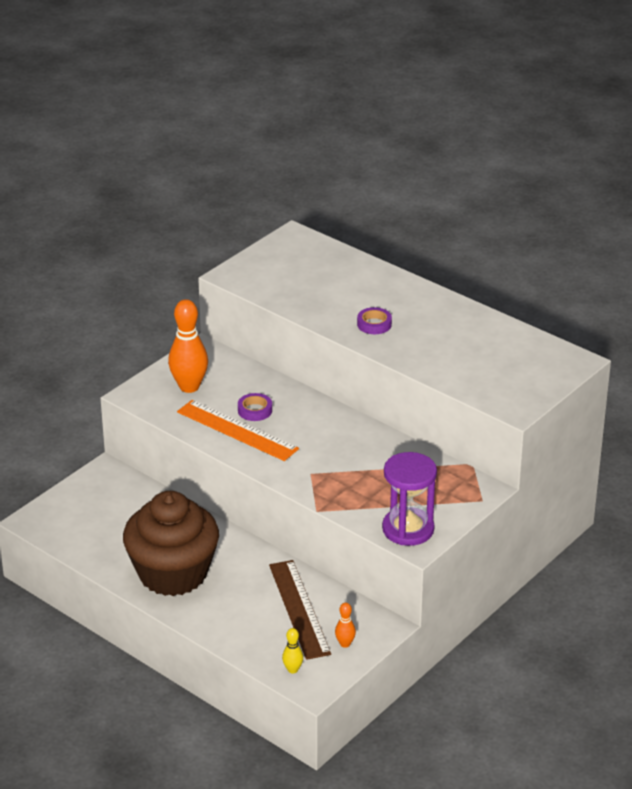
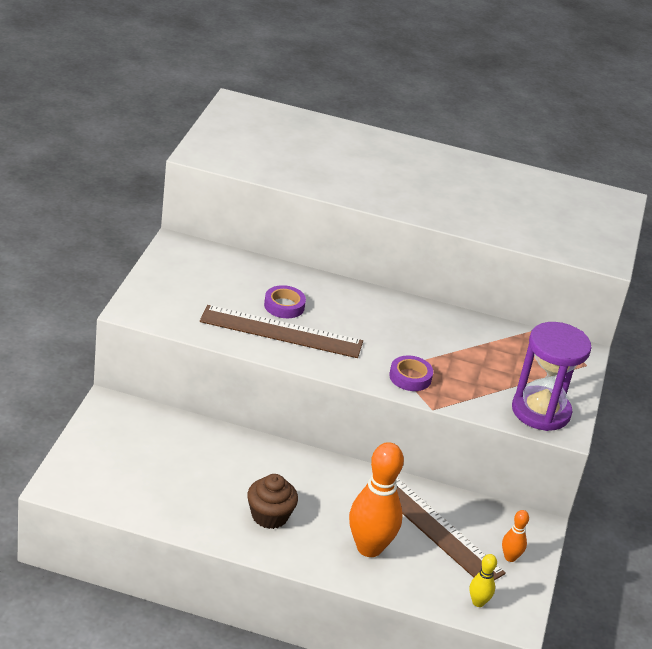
camera: 30 degrees left, 0 degrees up
brown cupcake [123,491,219,596] -> brown cupcake [247,474,298,529], size x0.43
orange bowling pin [168,299,208,393] -> orange bowling pin moved to [349,442,404,557]
orange ruler [177,400,299,461] -> brown ruler [200,305,363,358]
purple tape [357,307,392,334] -> purple tape moved to [389,355,433,391]

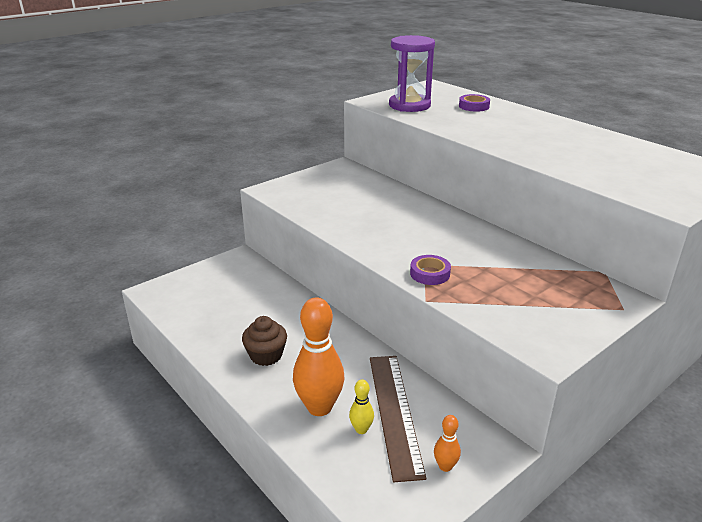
camera: 40 degrees right, 5 degrees down
brown ruler [200,305,363,358] -> none
purple tape [264,285,306,318] -> purple tape moved to [459,94,490,112]
yellow bowling pin [470,554,497,607] -> yellow bowling pin moved to [349,380,374,434]
purple hourglass [512,322,592,431] -> purple hourglass moved to [389,35,435,112]

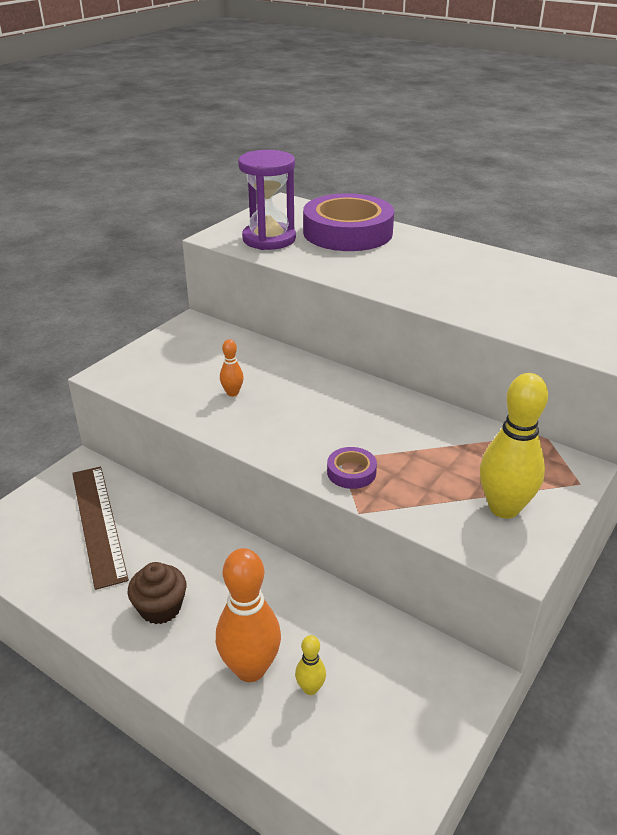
camera: 15 degrees left, 5 degrees up
brown ruler [370,356,426,482] -> brown ruler moved to [72,467,129,590]
orange bowling pin [434,415,461,472] -> orange bowling pin moved to [220,339,244,397]
purple tape [459,94,490,112] -> purple tape [303,193,394,251], size x2.38
none -> yellow bowling pin [480,373,548,519]

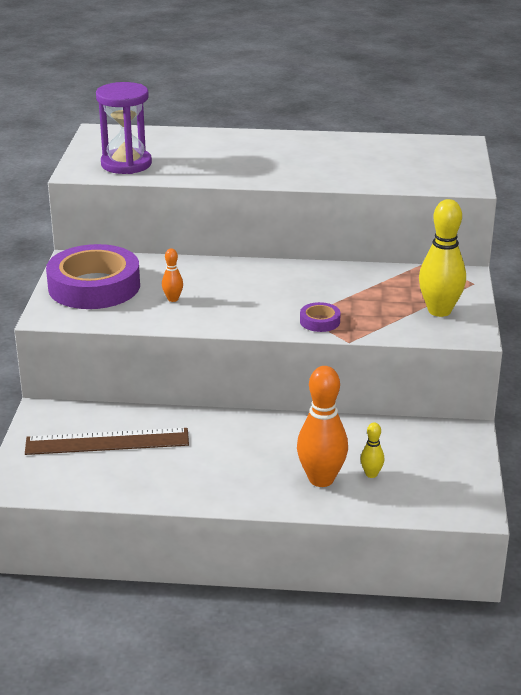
camera: 30 degrees left, 5 degrees down
brown ruler [72,467,129,590] -> brown ruler turned 45 degrees counterclockwise [25,428,189,455]
brown cupcake [128,562,187,624] -> none
purple tape [303,193,394,251] -> purple tape moved to [46,244,140,309]

